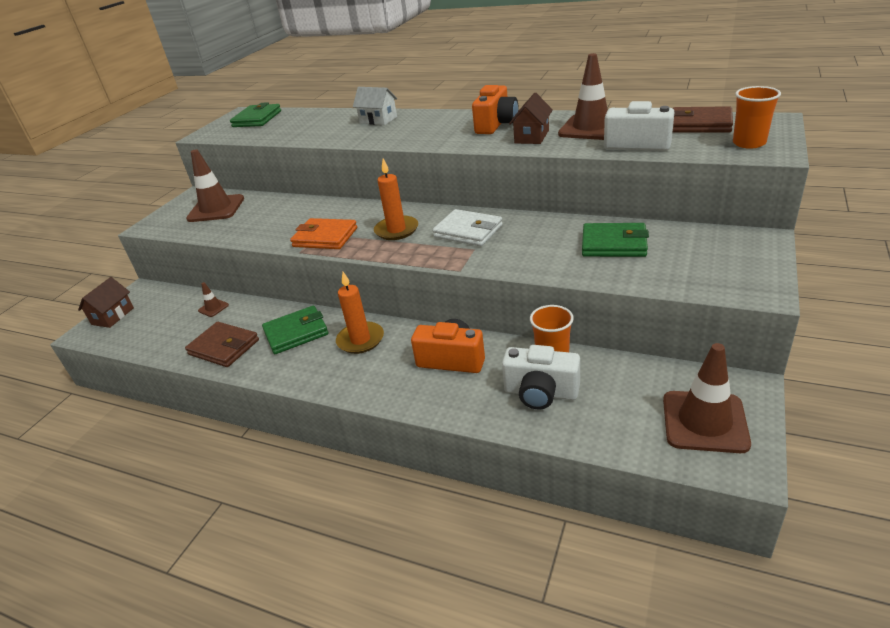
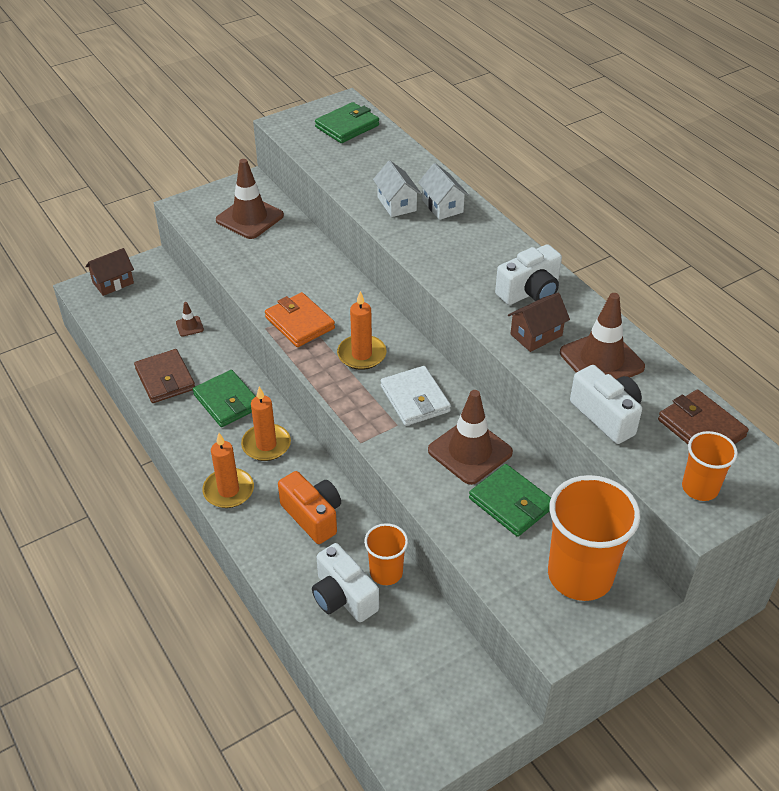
camera: 30 degrees right, 10 degrees up
green wallet [262,306,328,354] -> green wallet turned 45 degrees clockwise [193,370,256,427]
orange camera [472,85,519,134] -> white camera [495,244,562,305]
brown traffic cone [663,343,751,453] -> brown traffic cone moved to [428,390,513,485]
none -> orange candle [202,433,254,508]
none -> white house [373,161,421,217]
none -> orange cup [548,475,640,601]

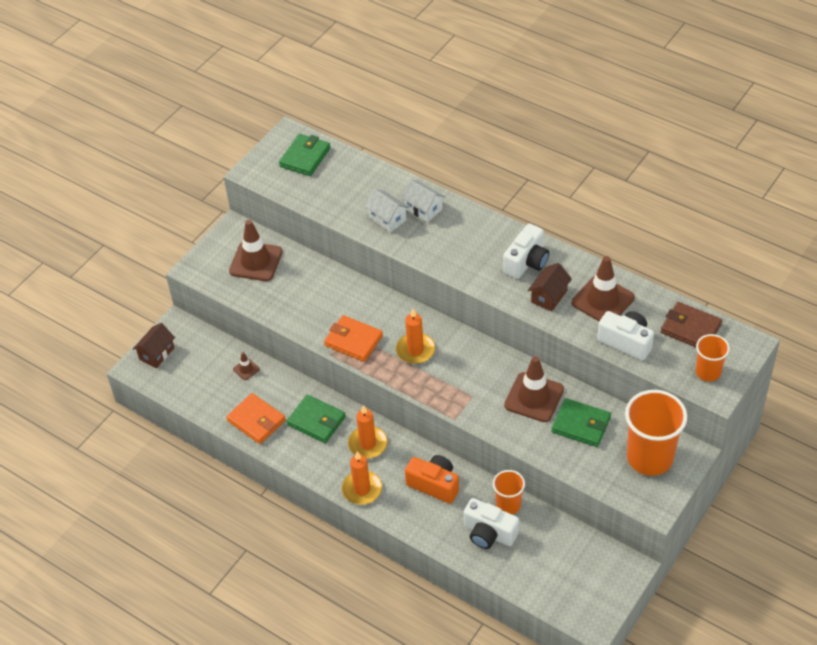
camera: 20 degrees left, 5 degrees up
brown wallet [134,349,195,403] -> orange wallet [226,393,286,444]
white wallet [381,366,451,426] -> none

